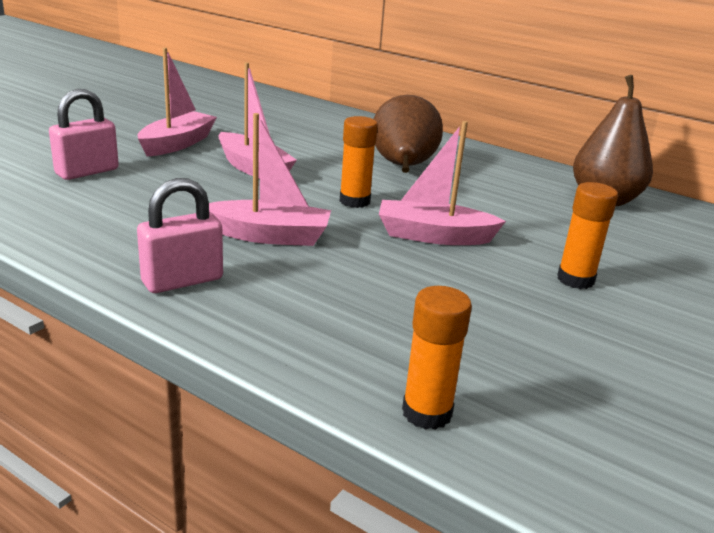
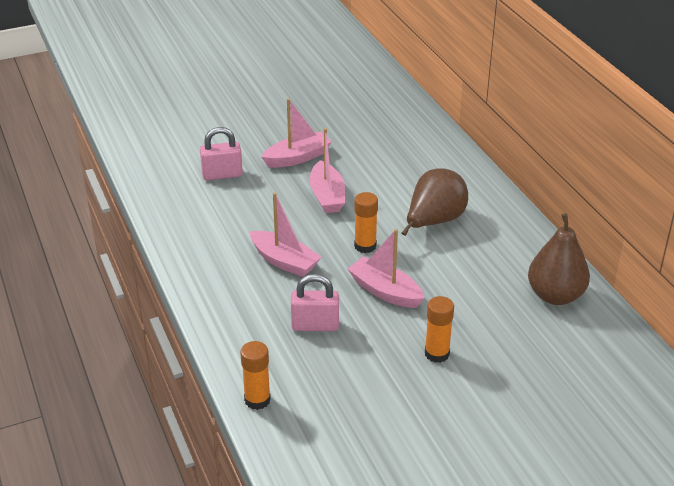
camera: 35 degrees right, 10 degrees up
pink padlock [137,178,223,293] -> pink padlock moved to [291,274,339,331]

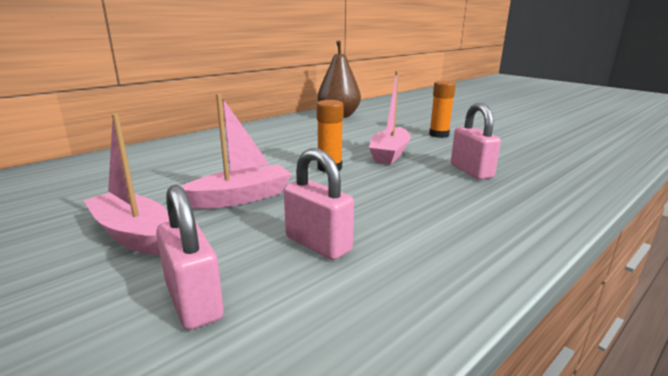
camera: 110 degrees left, 15 degrees down
orange glue stick [240,341,271,410] -> none
pink boat [250,192,321,277] -> none
brown pear [402,168,468,236] -> none
none -> pink padlock [284,148,354,260]

